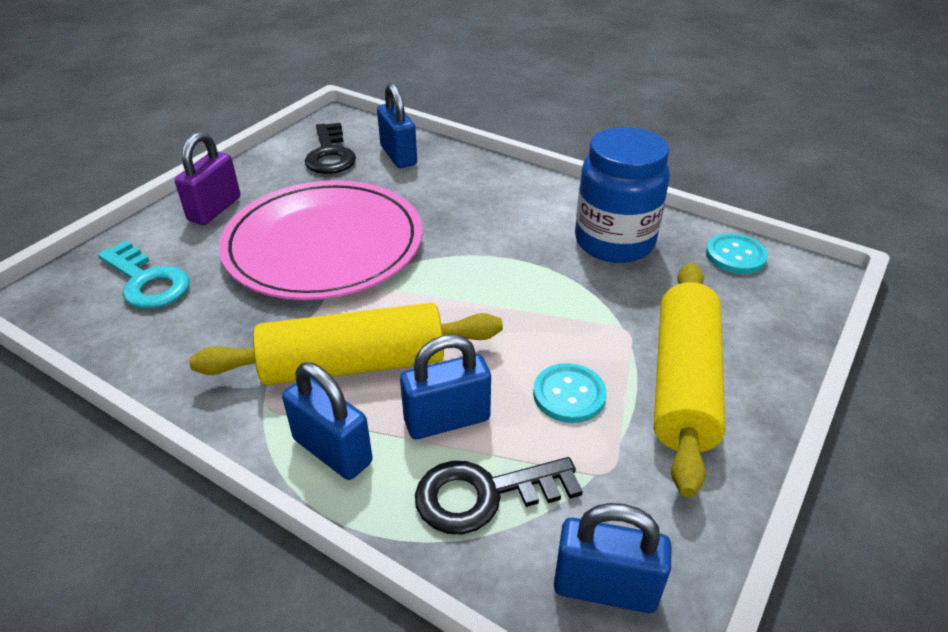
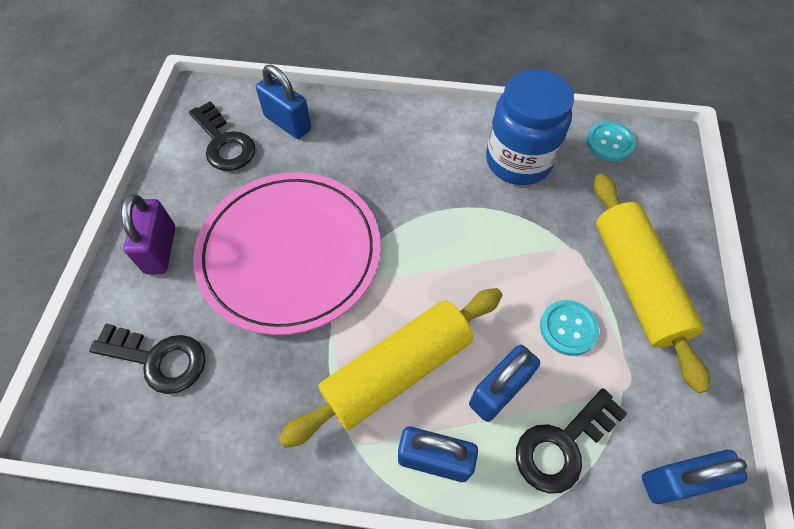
camera: 25 degrees left, 20 degrees up
turquoise key [98,240,190,309] -> black key [89,323,206,394]

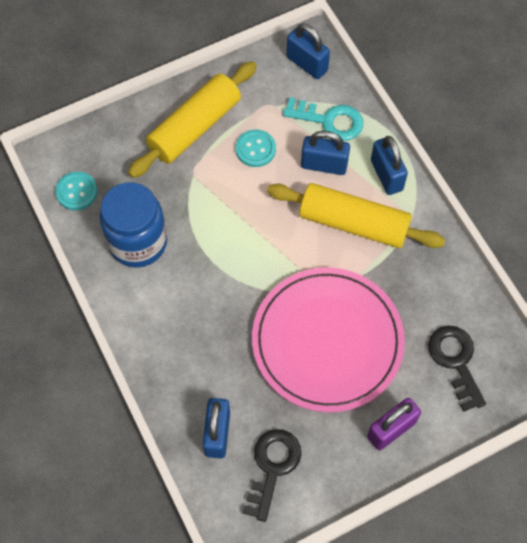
camera: 125 degrees left, 5 degrees up
black key [516,388,628,494] -> turquoise key [283,97,363,141]

